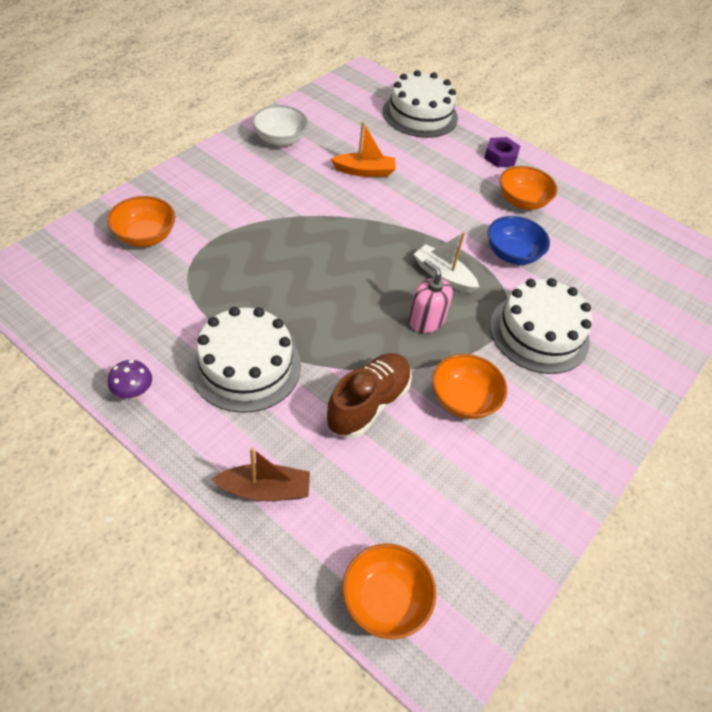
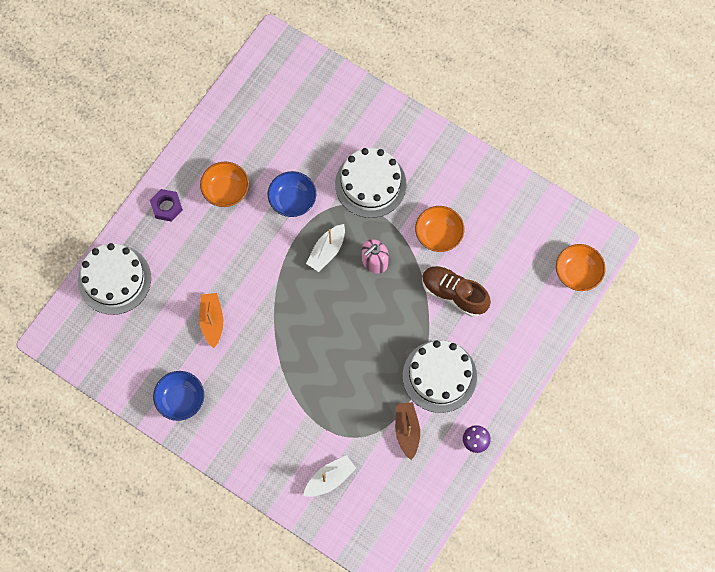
camera: 90 degrees left, 20 degrees up
orange bowl [107,196,175,247] -> white boat [303,455,356,497]
brown boat [212,448,310,501] -> brown boat moved to [395,402,420,460]
white bowl [252,105,309,146] -> blue bowl [153,371,204,421]

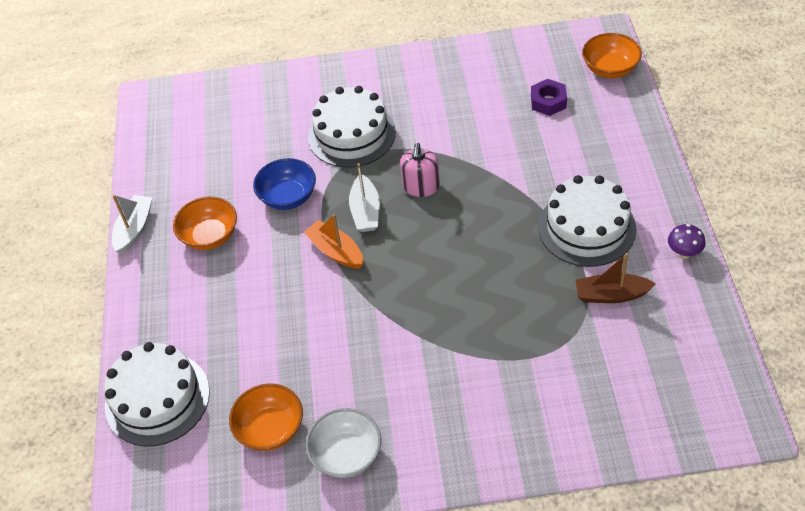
camera: 35 degrees left, 20 degrees down
purple nut [150,189,183,222] -> purple nut moved to [531,79,567,116]
blue bowl [153,371,204,421] -> white bowl [306,408,381,478]
orange boat [199,293,223,348] -> orange boat moved to [303,214,363,269]
white boat [303,455,356,497] -> white boat moved to [112,194,152,254]
brown boat [395,402,420,460] -> brown boat turned 45 degrees counterclockwise [575,253,656,303]
orange bowl [415,206,464,252] -> orange bowl moved to [229,383,303,451]
brown shoe [422,266,491,317] -> none

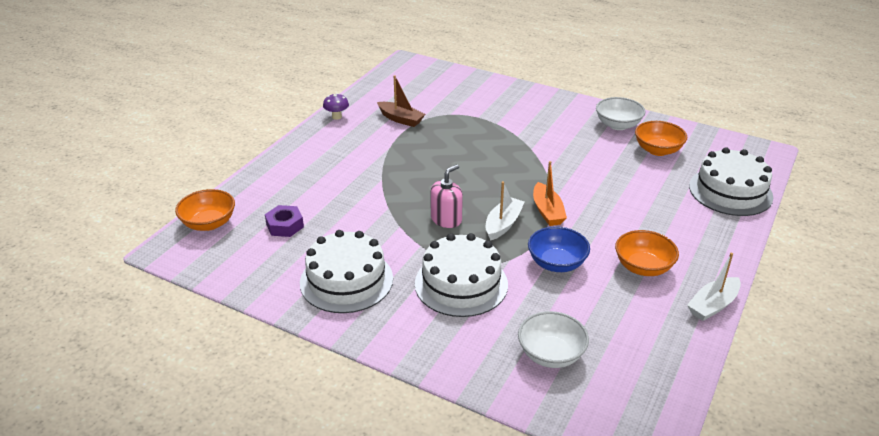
camera: 150 degrees left, 15 degrees down
white cake [538,175,637,267] -> white cake moved to [300,230,393,313]
none -> white bowl [518,311,589,368]

